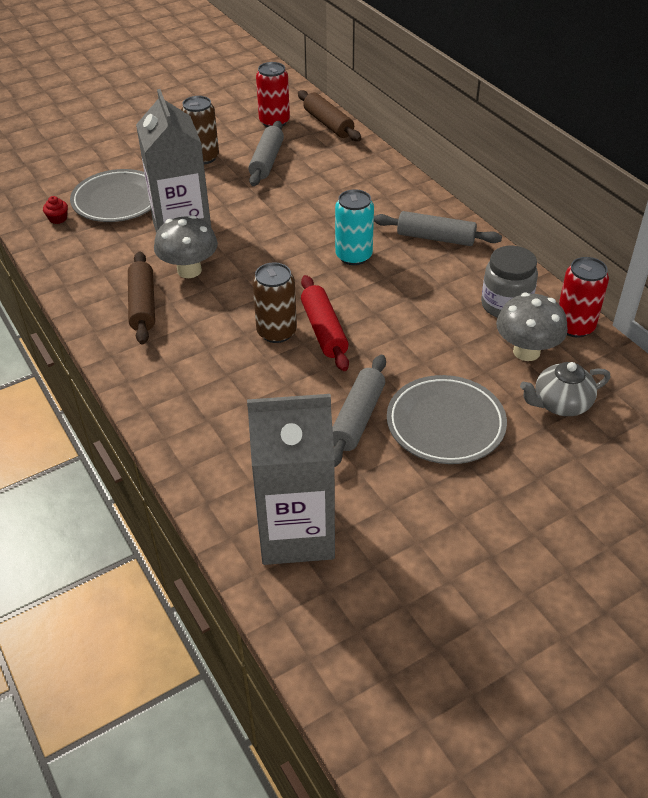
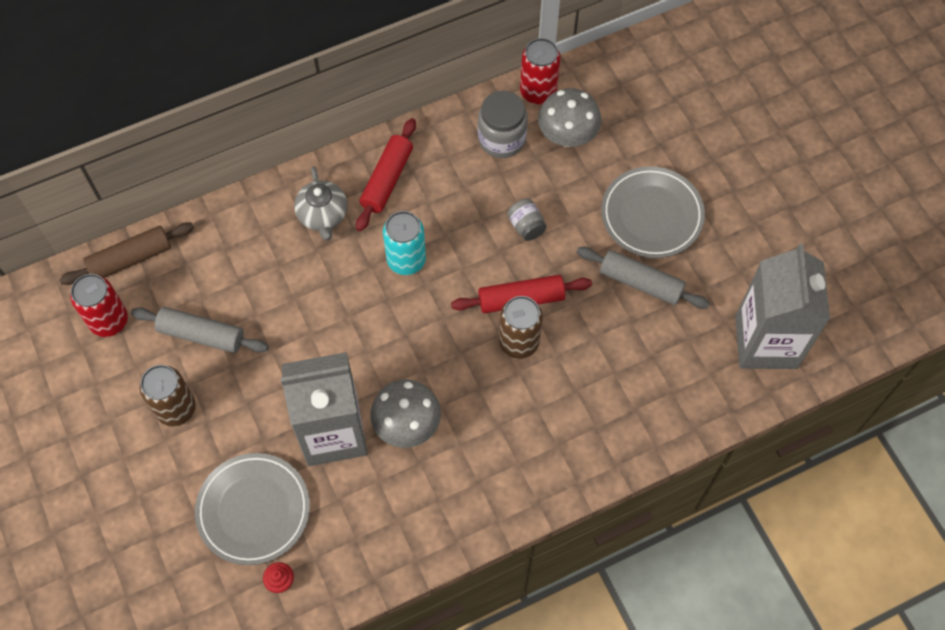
camera: 85 degrees left, 20 degrees up
brown rolling pin [128,251,155,344] -> none
grey rolling pin [374,211,502,246] -> red rolling pin [356,118,416,231]
grey teapot [520,362,610,416] -> grey teapot moved to [294,166,347,241]
none -> grey jar [507,199,547,241]

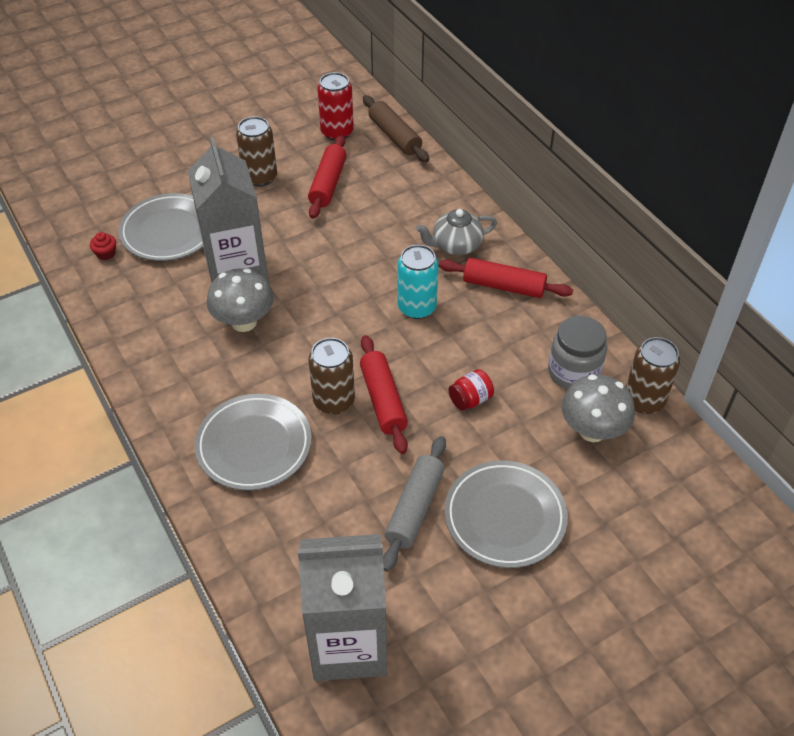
camera: 85 degrees right, 15 degrees down
grey rolling pin [131,307,269,353] -> red rolling pin [308,135,347,219]
grey jar [507,199,547,241] -> red jar [448,369,494,411]
red can [520,38,560,104] -> brown can [626,337,680,414]
none -> grey plate [195,394,312,491]

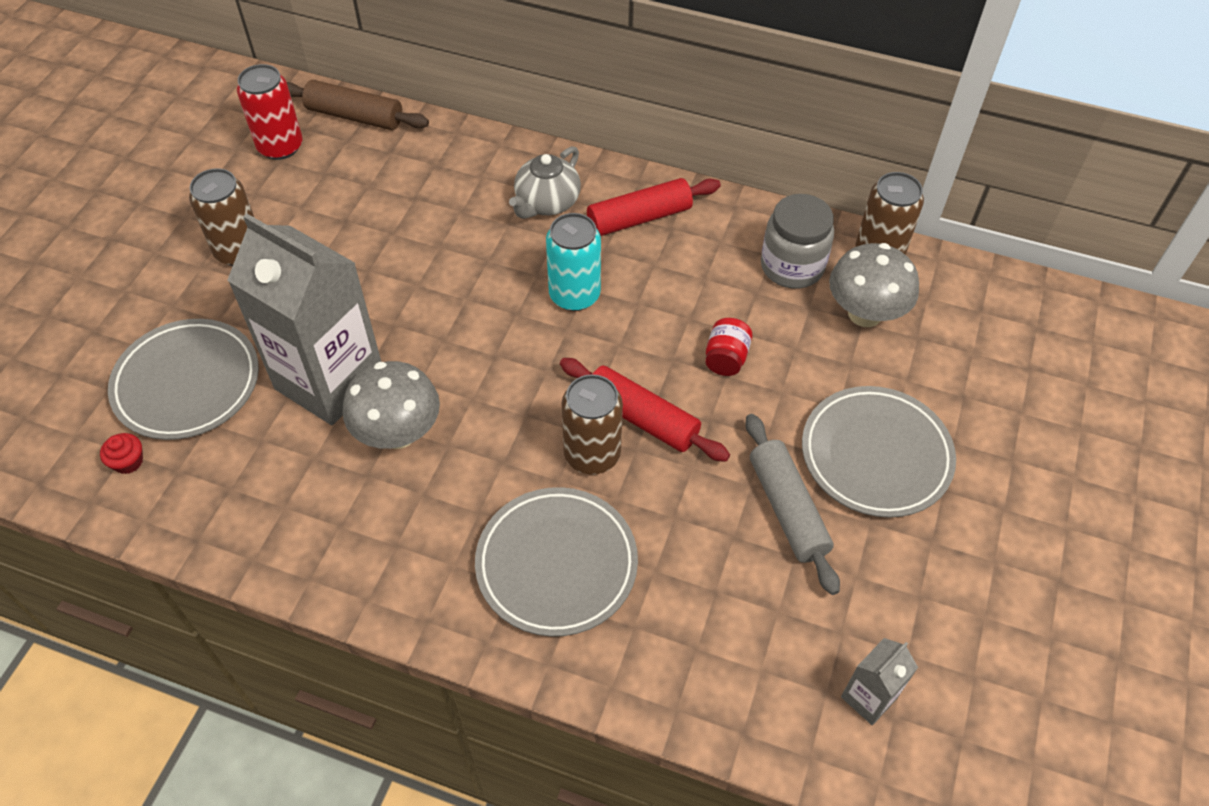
camera: 40 degrees left, 5 degrees up
grey carton [298,534,387,681] -> grey carton [841,638,918,725], size x0.43
red rolling pin [308,135,347,219] -> none

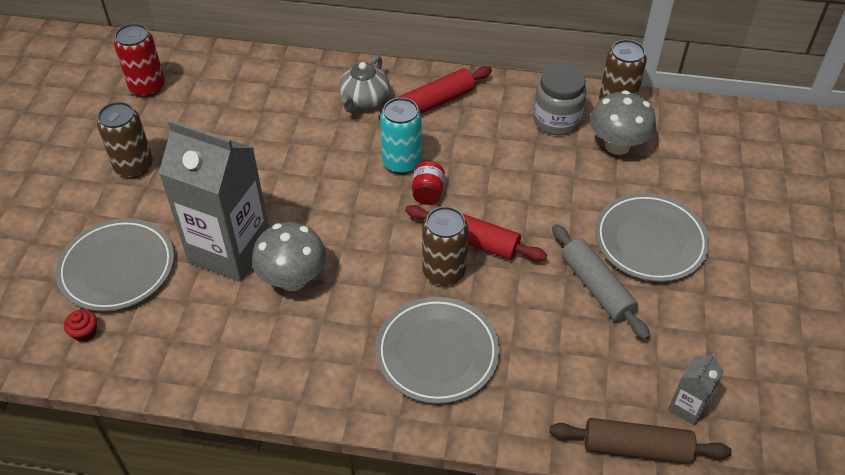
camera: 10 degrees left, 5 degrees down
brown rolling pin [287,80,429,130] -> brown rolling pin moved to [550,418,732,464]
red jar [705,318,752,376] -> red jar moved to [412,161,445,205]

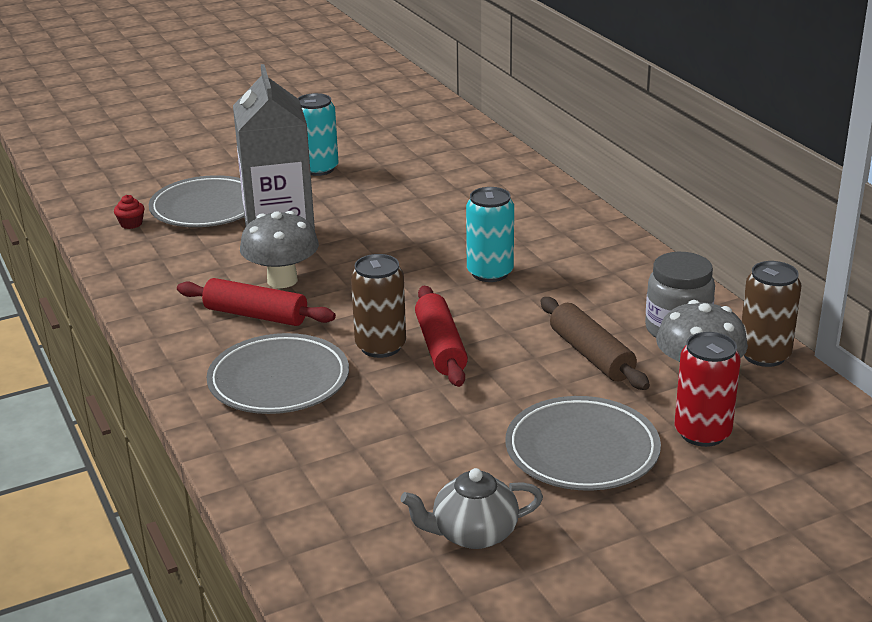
camera: 55 degrees right, 20 degrees down
brown can [97,102,153,178] -> turquoise can [298,93,338,176]
red can [114,23,165,97] -> red can moved to [675,332,741,447]
grey teapot [339,56,390,113] -> grey teapot moved to [400,468,543,549]
red rolling pin [378,66,492,120] -> red rolling pin moved to [177,278,336,326]
red jar [412,161,445,205] -> none
brown rolling pin [550,418,732,464] -> brown rolling pin moved to [540,297,650,390]
grey rolling pin [552,224,650,340] -> none
grey carton [668,353,724,425] -> none

